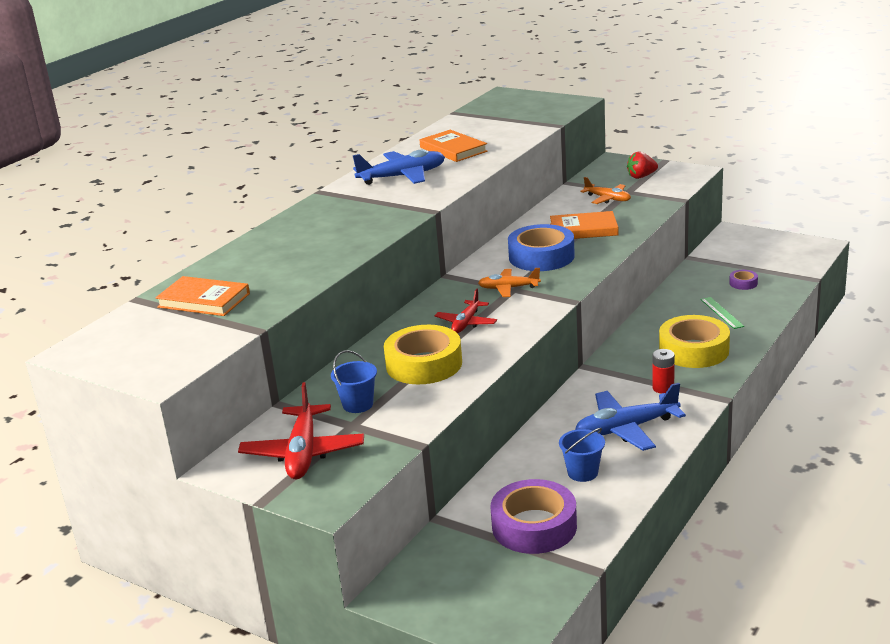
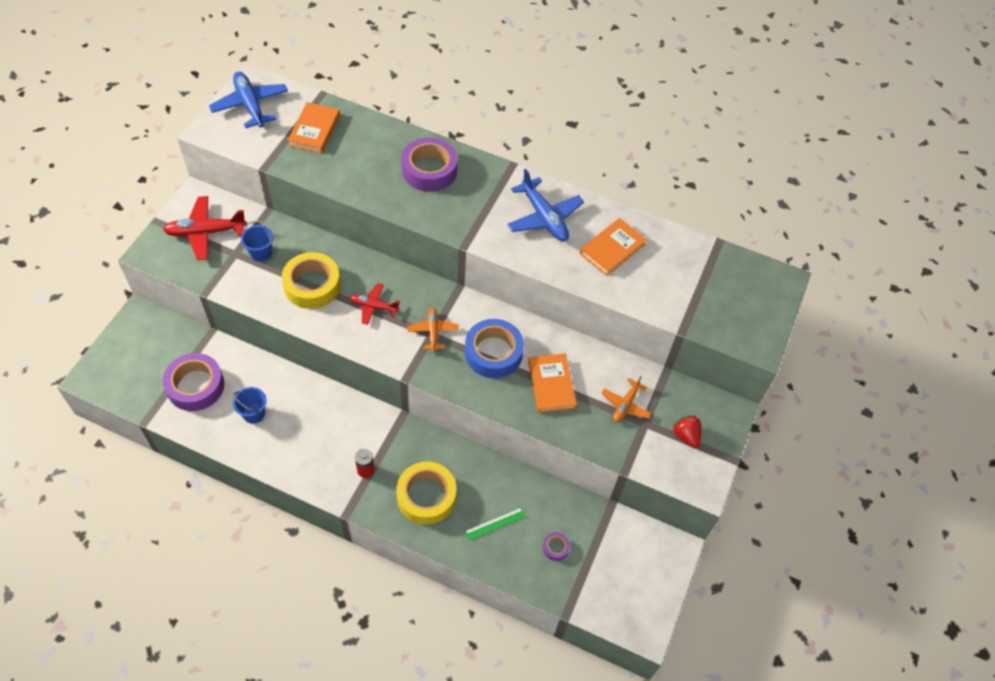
camera: 75 degrees right, 30 degrees up
blue plane [575,383,686,451] -> blue plane moved to [209,71,288,128]
none -> purple tape [401,137,458,192]

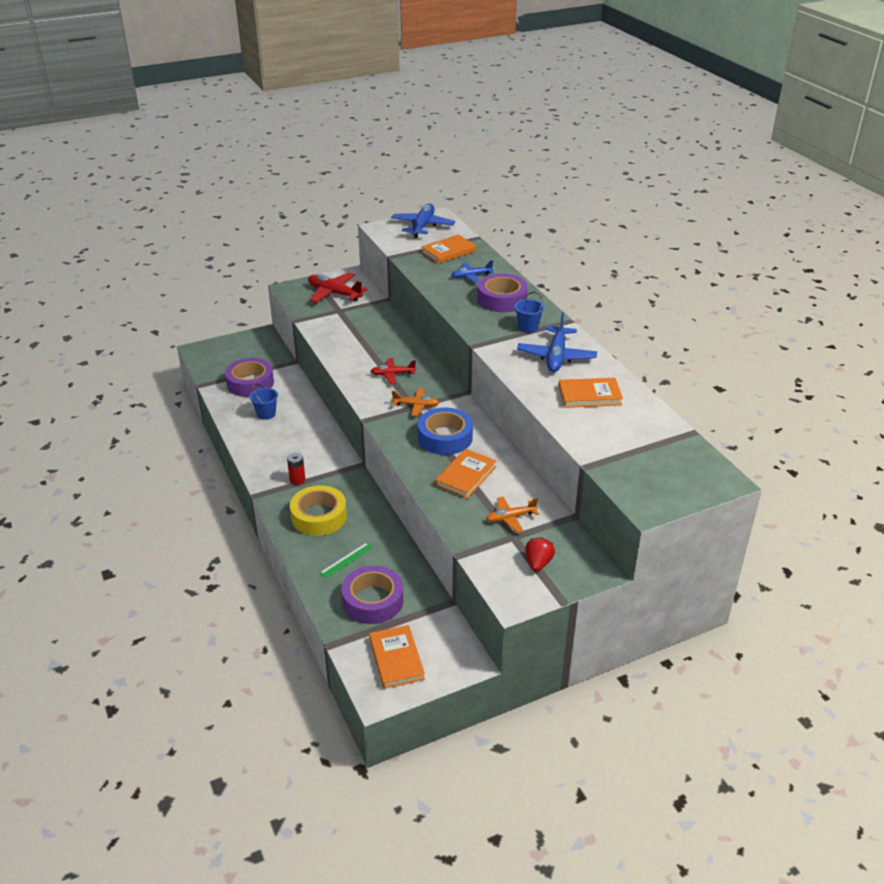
camera: 45 degrees right, 20 degrees down
blue bucket [241,221,273,262] -> blue bucket moved to [515,292,545,333]
yellow tape [282,252,341,309] -> none
red plane [350,283,400,325] -> red plane turned 60 degrees counterclockwise [370,358,416,384]
orange plane [407,307,459,352] -> orange plane turned 60 degrees clockwise [392,388,439,416]
green ruler [464,508,526,541] -> green ruler turned 60 degrees counterclockwise [320,543,373,578]
purple tape [543,532,570,561] -> purple tape [342,566,403,624], size x2.27
none -> orange book [369,625,425,689]
none -> blue plane [452,260,494,283]

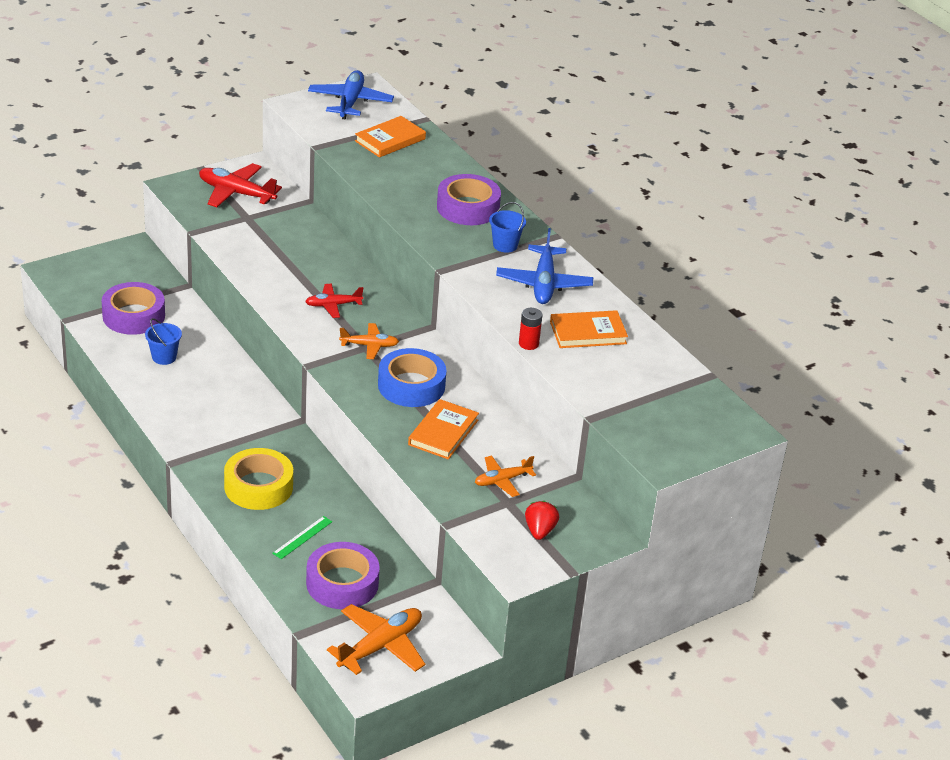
camera: 10 degrees left, 0 degrees up
red battery [287,453,305,485] -> red battery moved to [519,308,542,350]
orange book [369,625,425,689] -> orange plane [327,604,425,675]
blue plane [452,260,494,283] -> none

